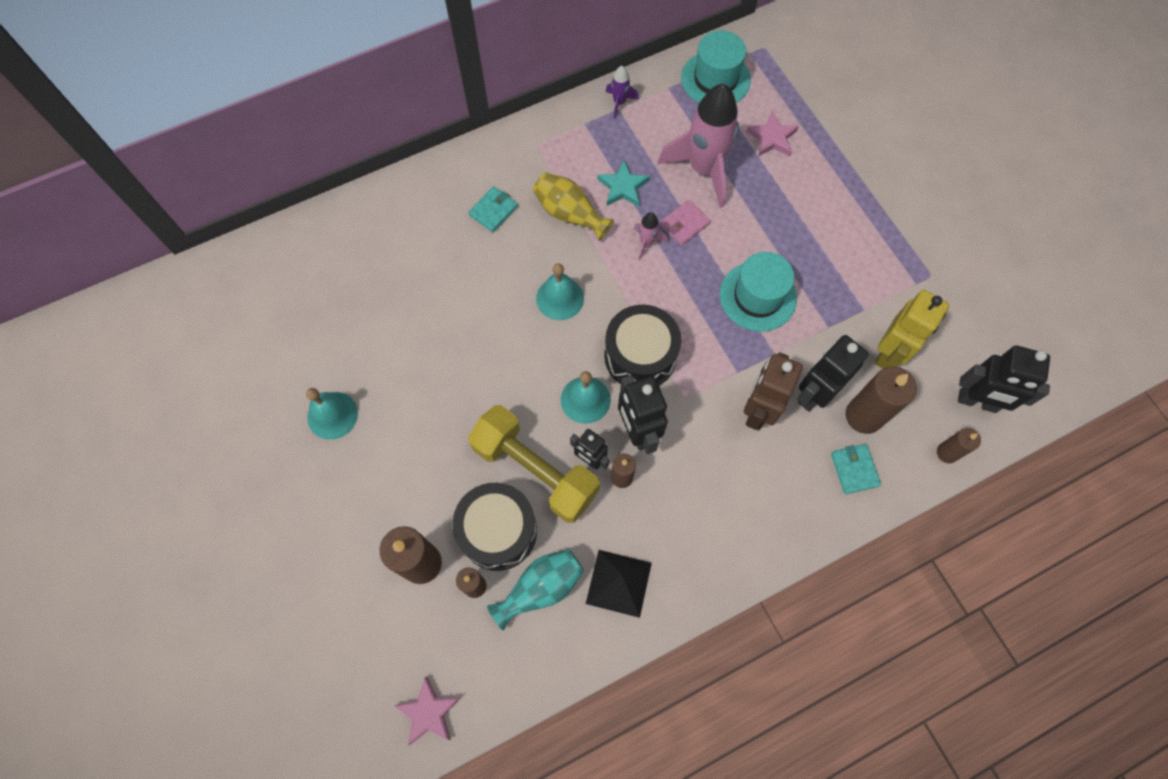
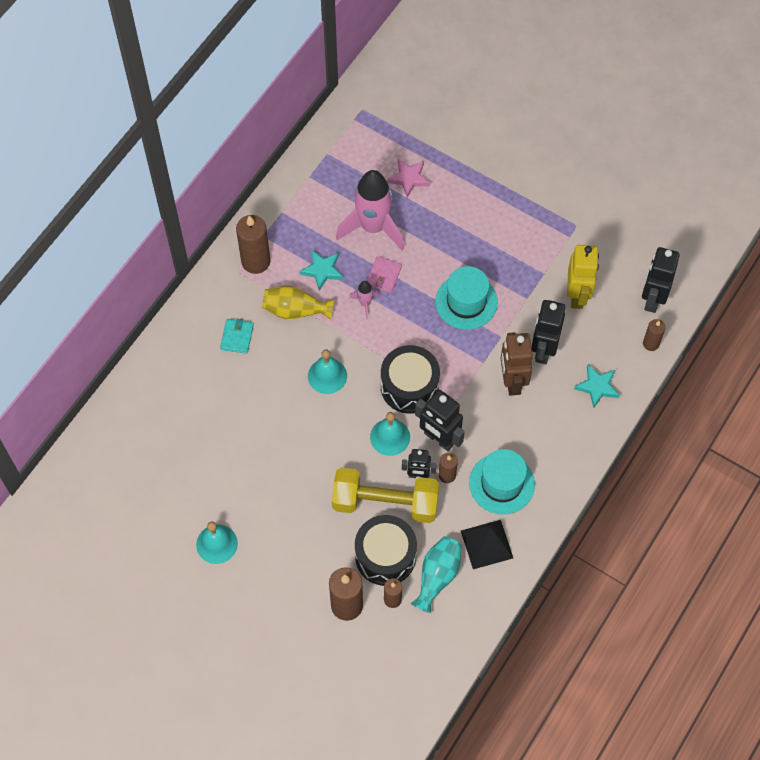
camera: 30 degrees left, 5 degrees down
pink star [394,676,461,745] -> none
purple rocket [606,66,639,118] -> none
turquoise hat [681,30,751,103] -> turquoise hat moved to [469,449,535,515]
turquoise wallet [831,444,881,494] -> turquoise star [574,365,620,408]
brown candle [845,366,917,434] -> brown candle moved to [236,215,270,274]
black robot [958,345,1050,413] -> black robot turned 120 degrees clockwise [642,247,680,313]

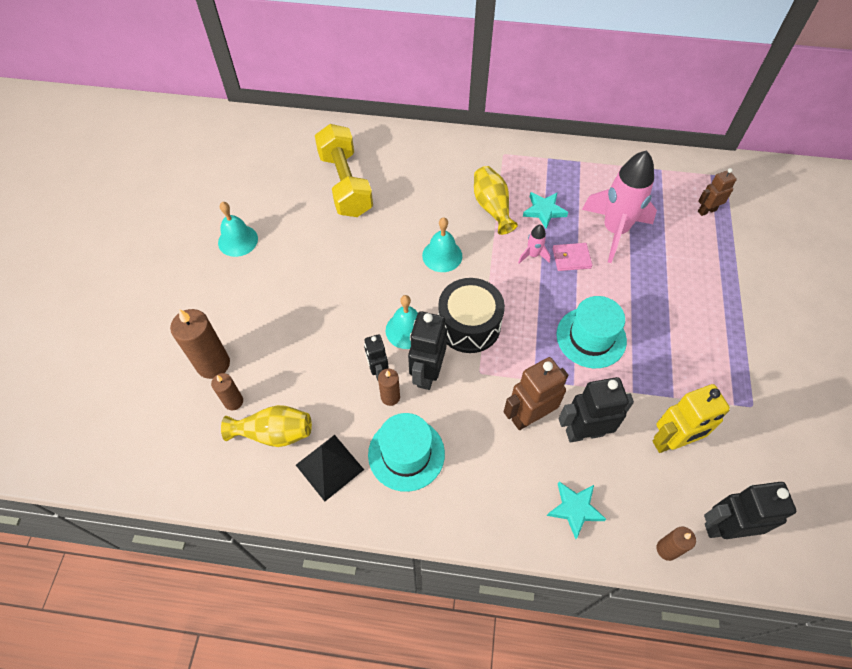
camera: 65 degrees right, 5 degrees down
turquoise wallet [220,319,254,354] -> none
brown candle [236,215,270,274] -> none
yellow dumbbell [332,468,439,523] -> yellow dumbbell moved to [315,124,373,217]
black drum [355,515,417,586] -> none
pink star [387,159,430,197] -> none
turquoise vase [411,536,462,613] -> yellow vase [221,405,312,447]
none -> brown robot [698,168,737,216]

